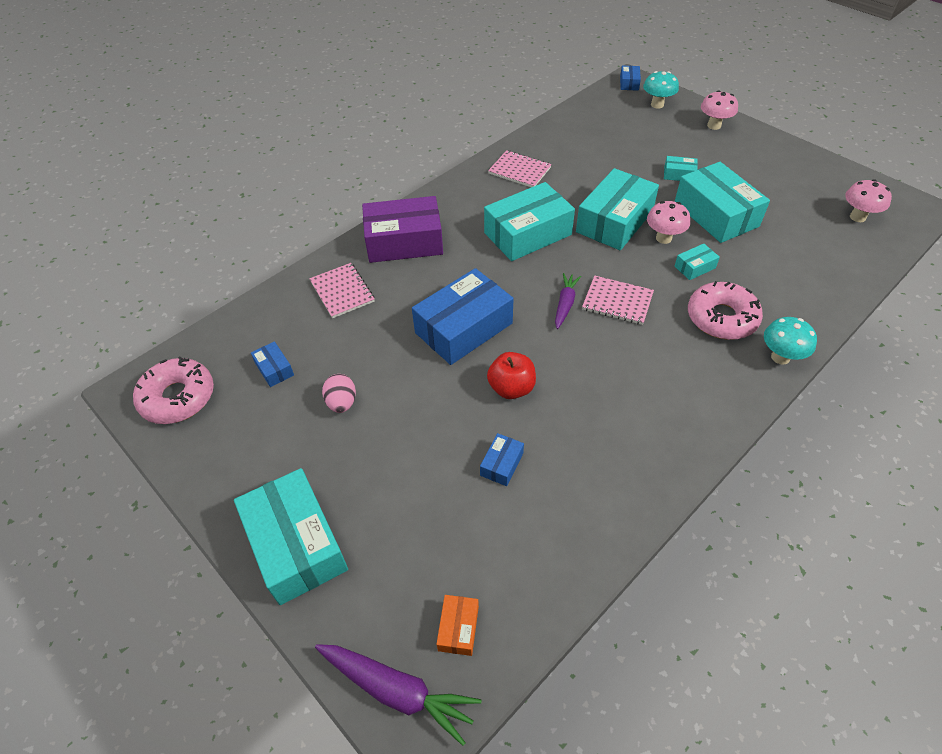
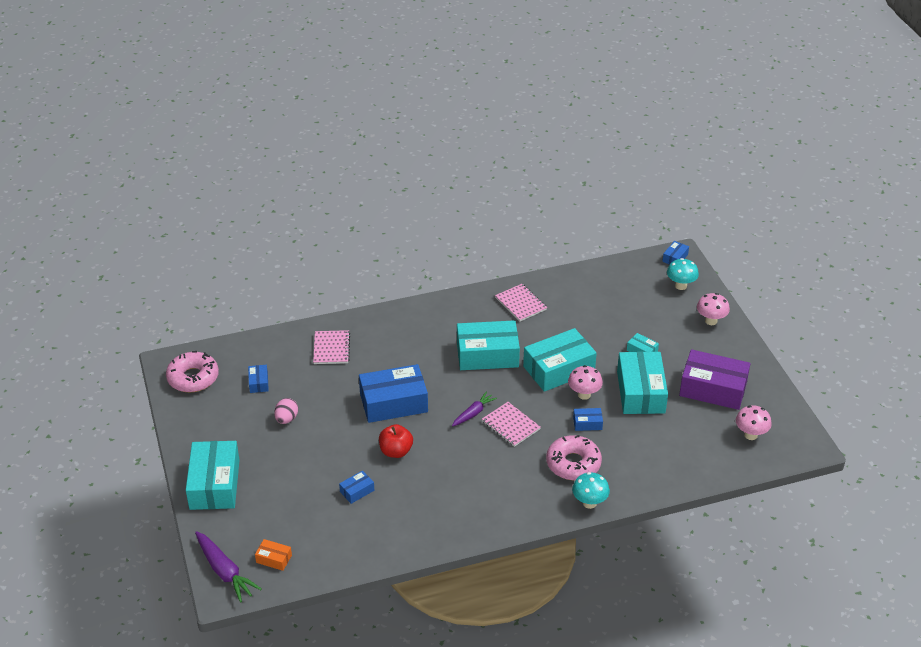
camera: 25 degrees right, 10 degrees down
purple box [362,196,443,263] -> purple box moved to [679,349,750,410]
orange box [436,595,479,656] -> orange box turned 75 degrees clockwise [255,539,292,571]
turquoise box [675,244,720,280] -> blue box [573,408,603,431]

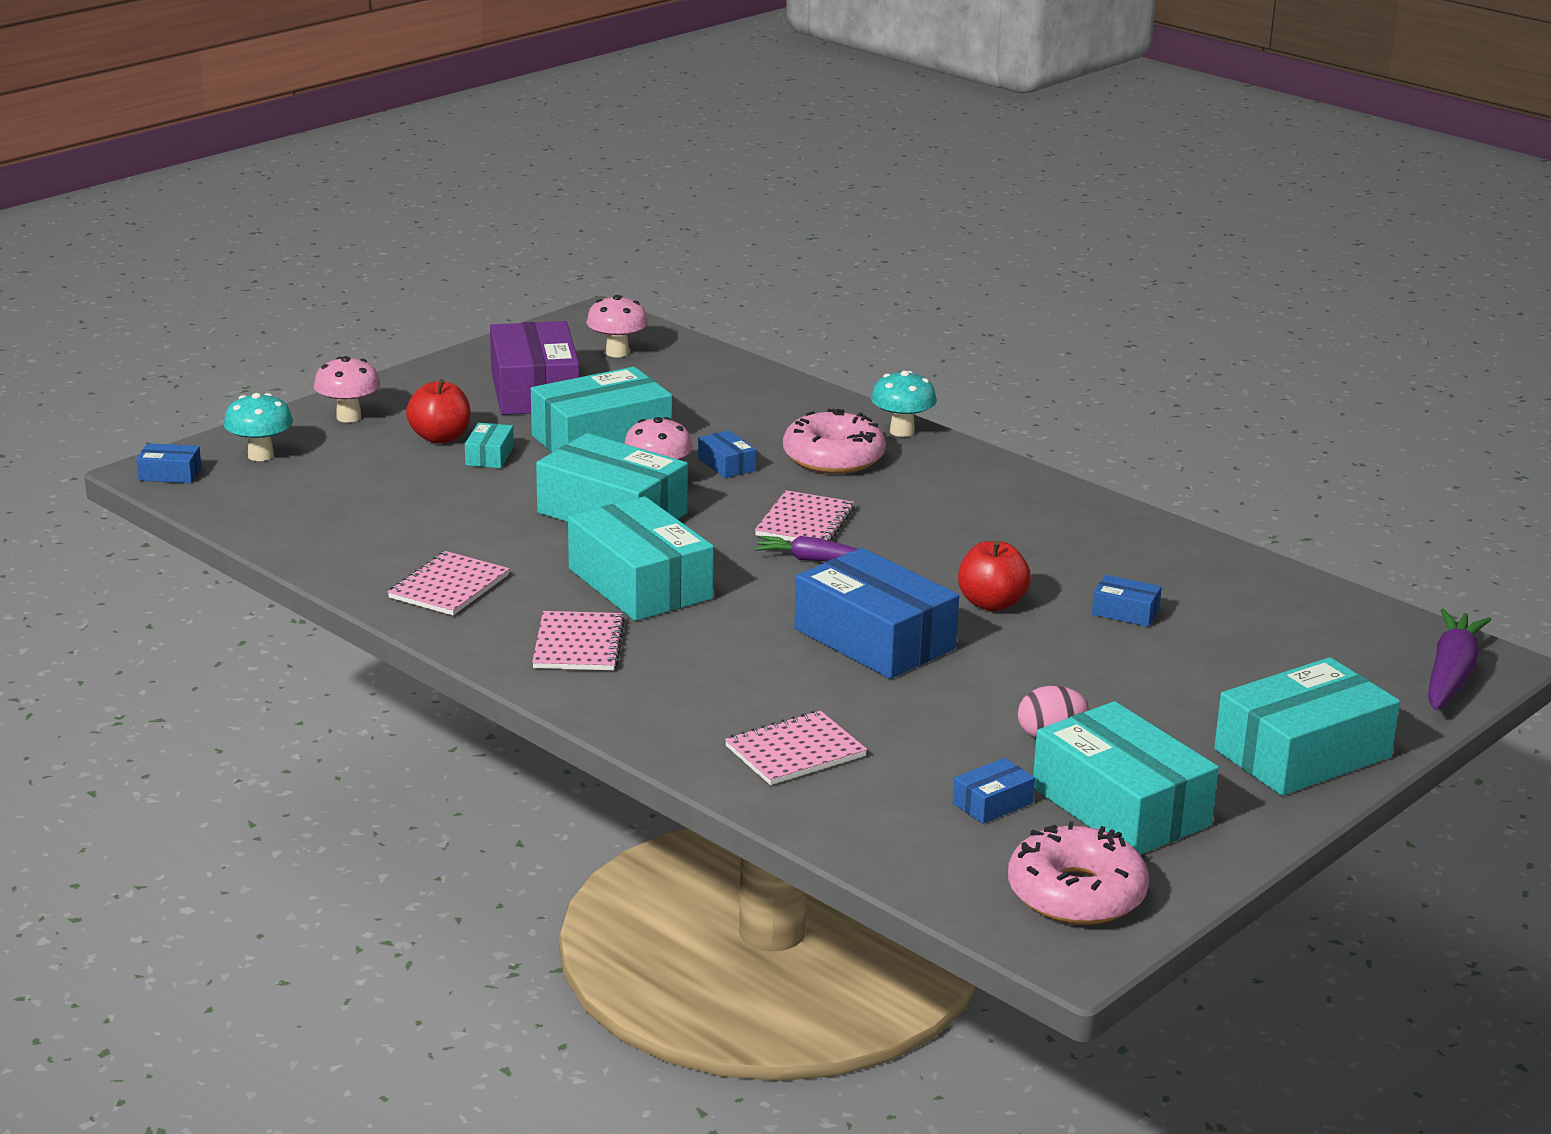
camera: 120 degrees left, 15 degrees down
orange box [255,539,292,571] -> none
none -> red apple [406,379,471,444]
none -> pink notebook [532,611,625,670]
none -> turquoise box [1033,701,1219,855]

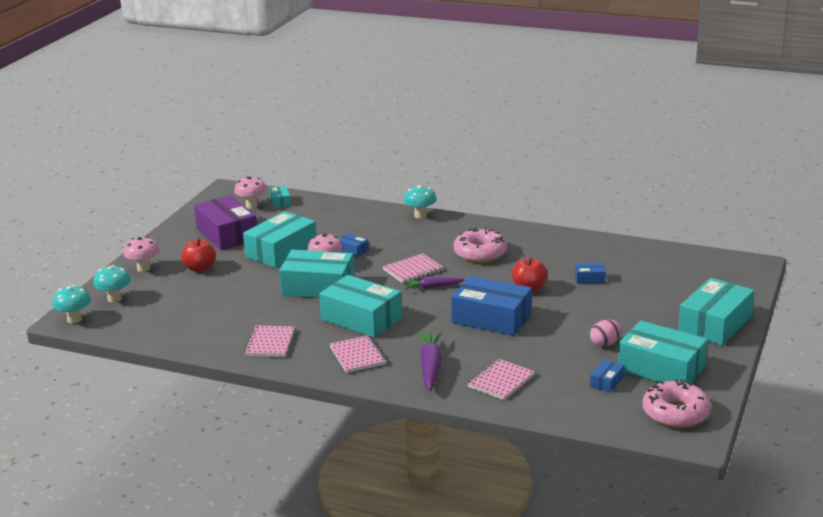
camera: 20 degrees left, 0 degrees up
blue box [136,443,201,483] -> turquoise mushroom [52,285,91,323]
turquoise box [465,423,514,468] -> turquoise box moved to [270,186,291,208]
pink notebook [755,490,855,541] -> pink notebook turned 60 degrees clockwise [383,254,443,283]
pink donut [783,409,886,474] -> pink donut moved to [454,228,507,263]
purple carrot [1428,609,1491,710] -> purple carrot moved to [416,331,442,391]

